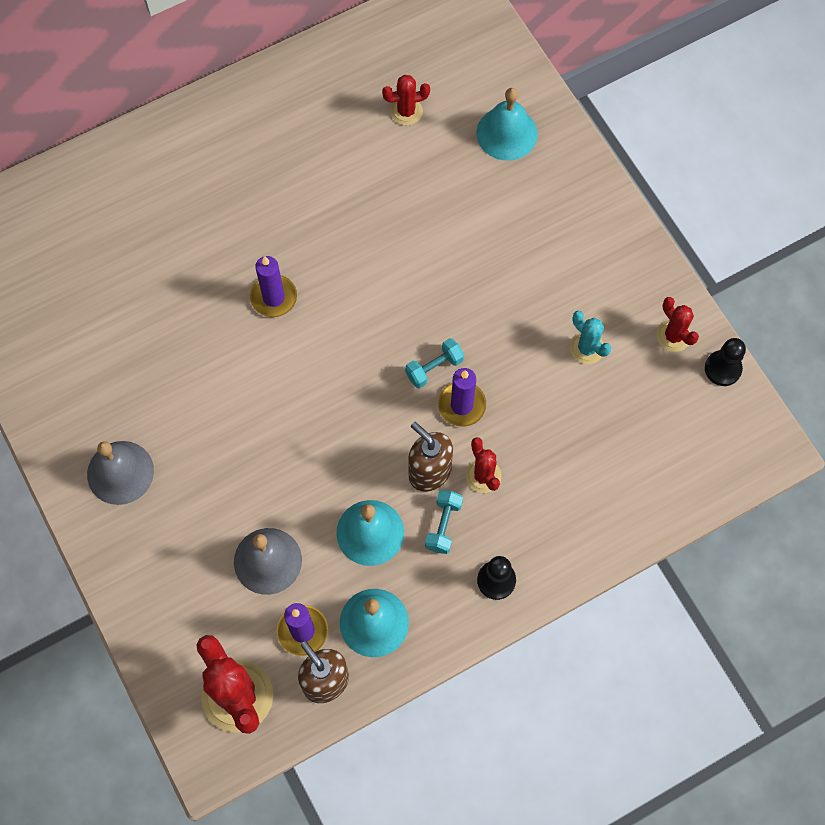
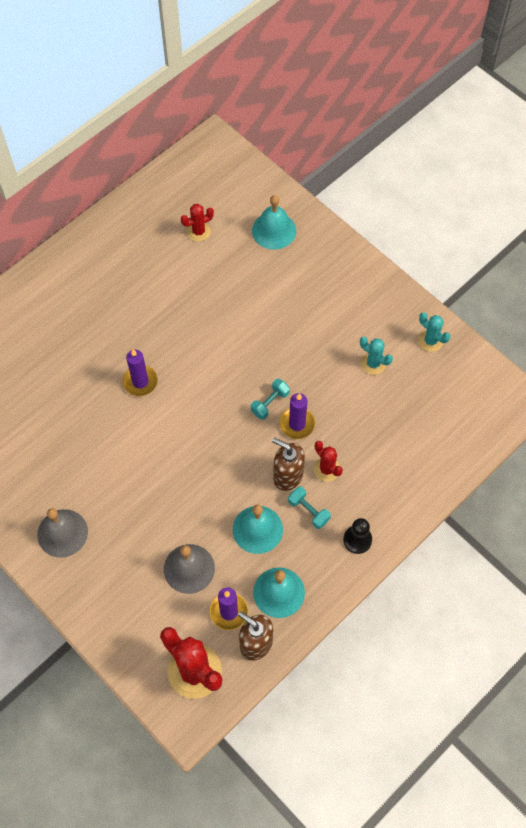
camera: 15 degrees left, 5 degrees down
turquoise dumbbell [425,490,463,554] -> turquoise dumbbell turned 45 degrees counterclockwise [288,486,331,529]
red cactus [657,297,699,352] -> turquoise cactus [418,312,451,352]
black pawn [705,338,746,386] -> none

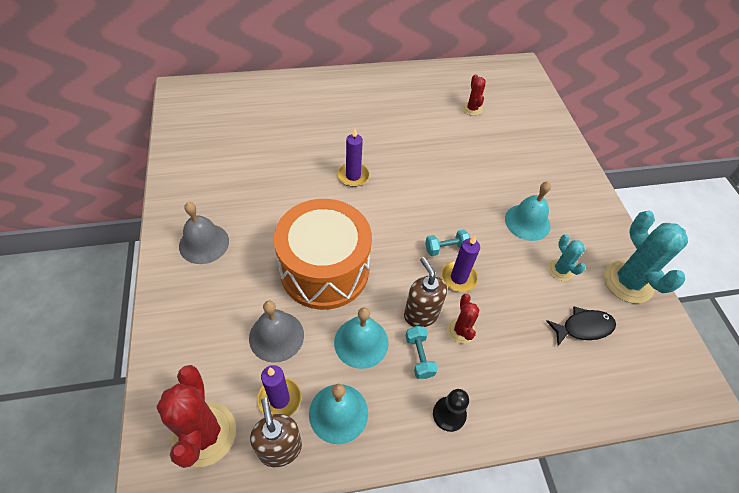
camera: 30 degrees right, 10 degrees down
red cactus [181,204,214,242] -> red cactus turned 75 degrees clockwise [462,74,486,116]
turquoise bell [252,195,296,250] -> turquoise bell moved to [505,181,551,241]
turquoise cactus [418,312,451,352] -> turquoise cactus [604,210,688,304], size x1.89
none -> orange drum [274,199,372,310]
none -> black fish [546,307,616,346]

